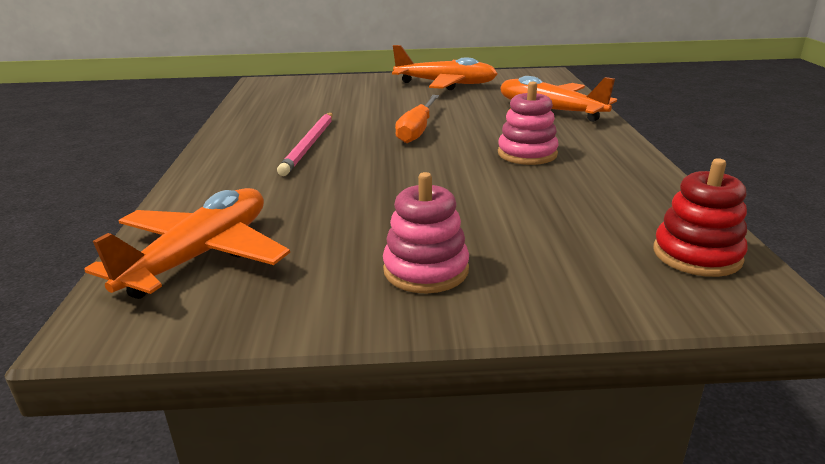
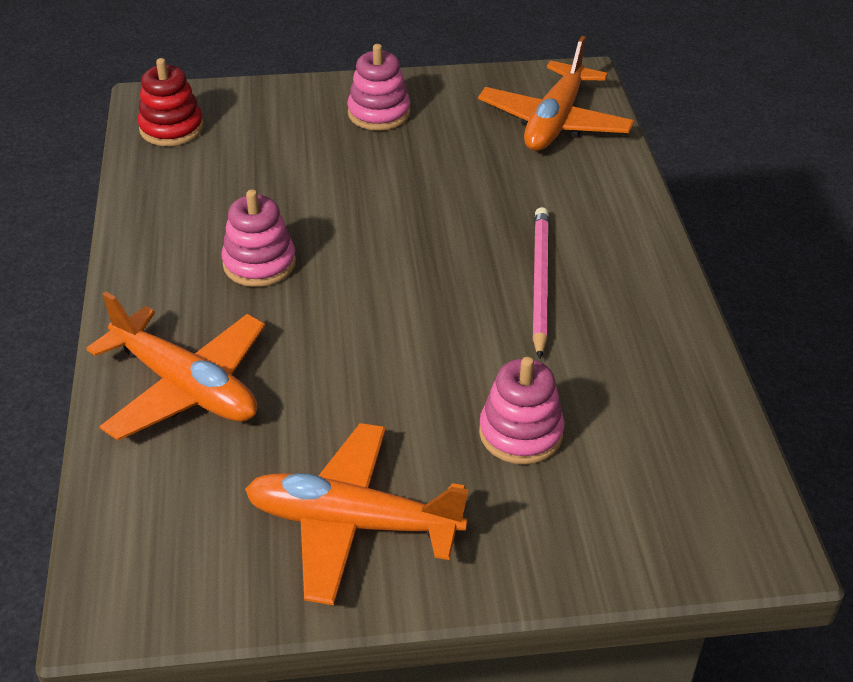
camera: 175 degrees right, 15 degrees up
orange screwdriver [395,95,439,143] -> none
none -> pink stacking toy [479,357,565,464]

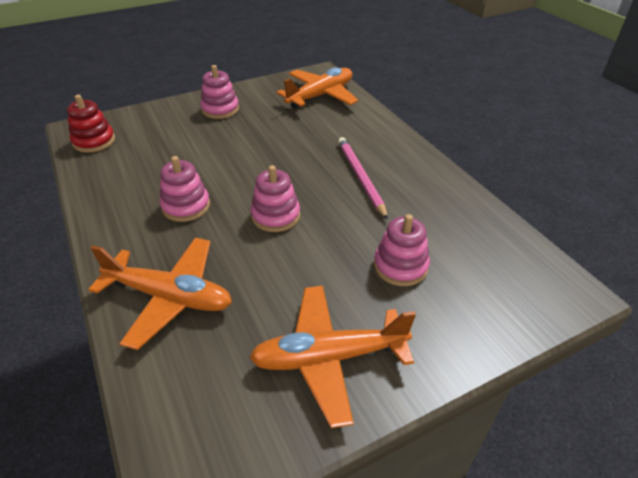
camera: 20 degrees left, 0 degrees up
orange plane [478,36,634,151] -> orange plane turned 135 degrees counterclockwise [277,67,358,109]
none -> pink stacking toy [250,165,300,232]

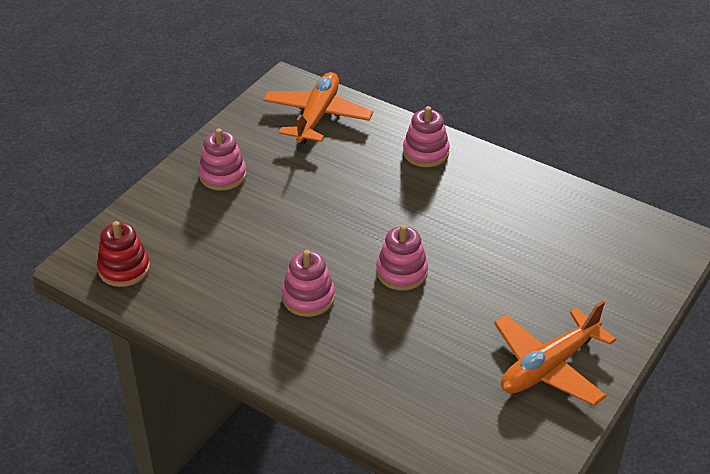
camera: 30 degrees left, 0 degrees up
orange plane [88,237,232,350] -> none
pink pencil [338,137,388,220] -> none
pink stacking toy [374,214,430,286] -> pink stacking toy moved to [403,106,450,167]

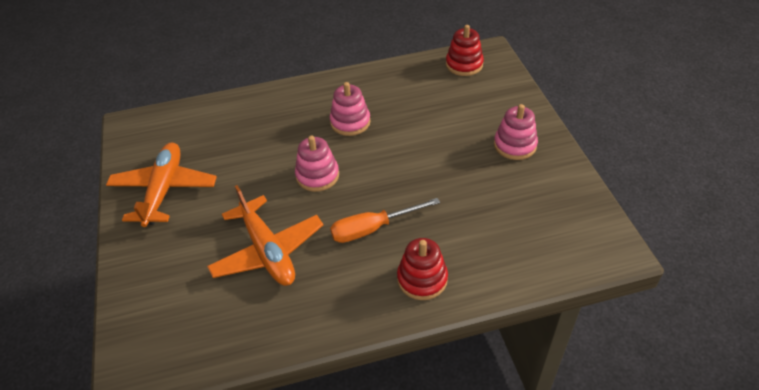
camera: 135 degrees right, 5 degrees up
orange plane [263,72,373,144] -> orange plane moved to [207,185,323,286]
pink stacking toy [403,106,450,167] -> red stacking toy [397,238,448,300]
none -> orange screwdriver [330,198,440,243]

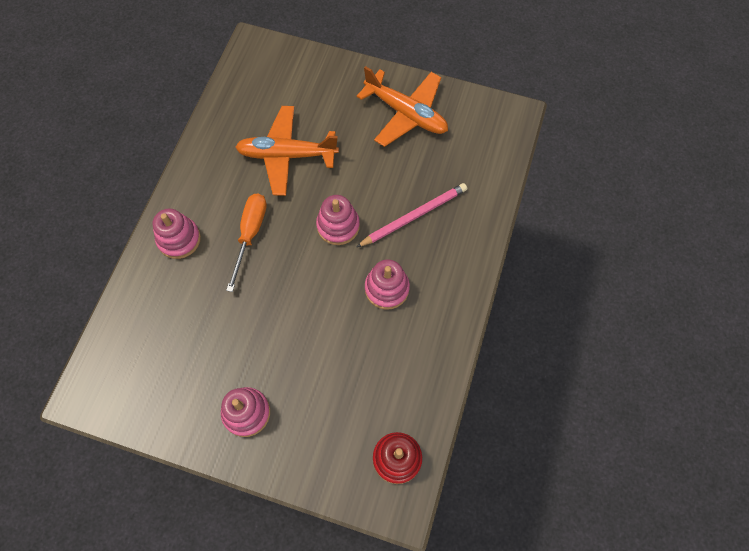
camera: 120 degrees right, 20 degrees up
red stacking toy [397,238,448,300] -> pink stacking toy [153,208,201,259]
none -> pink pencil [356,183,467,247]

